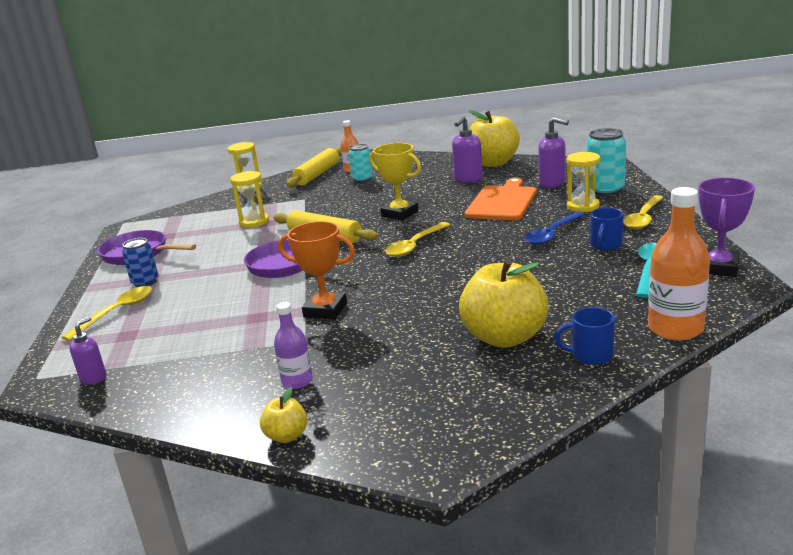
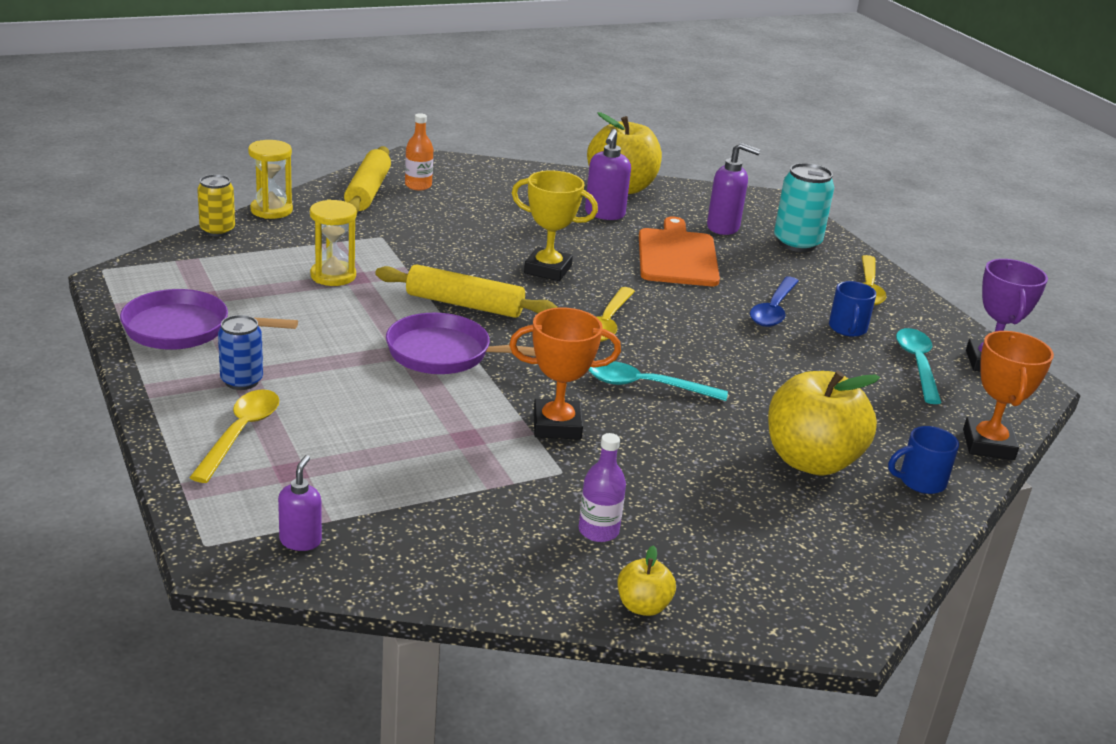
camera: 25 degrees left, 5 degrees up
turquoise can [348,144,373,183] -> none
yellow hourglass [567,152,600,212] -> none
orange bottle [648,187,710,341] -> orange trophy [963,331,1054,460]
none -> yellow can [197,174,235,237]
none -> turquoise spoon [589,361,728,401]

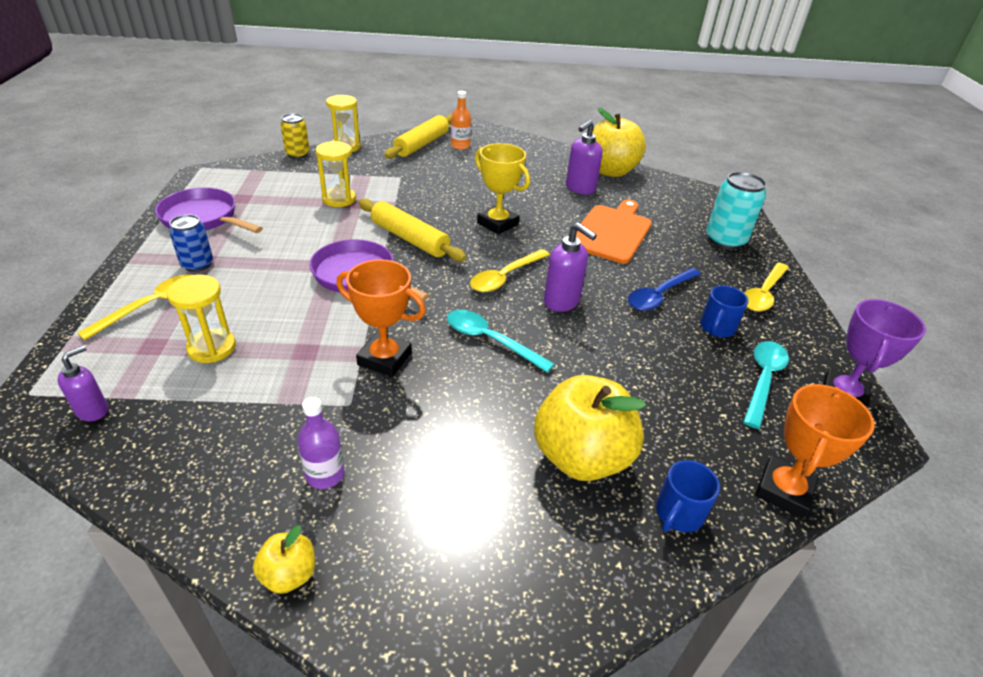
camera: 25 degrees right, 10 degrees up
purple soap dispenser [707,143,761,235] -> purple soap dispenser moved to [544,223,597,312]
blue mug [888,426,959,494] -> blue mug turned 60 degrees counterclockwise [656,460,720,532]
none -> yellow hourglass [167,275,236,363]

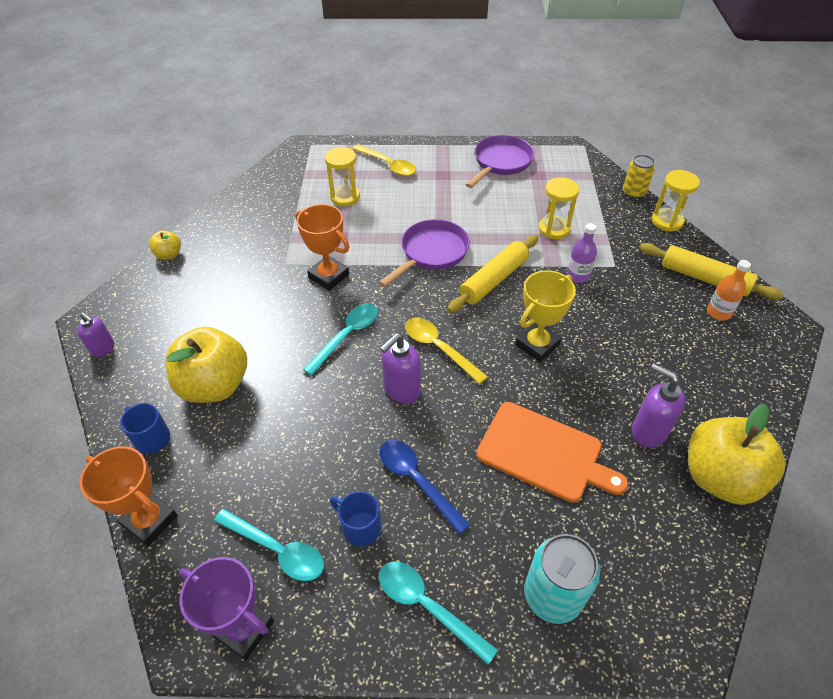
camera: 95 degrees right, 10 degrees up
purple soap dispenser [57,345,108,421] -> purple soap dispenser moved to [77,312,114,357]
blue can [169,214,213,272] -> none
purple bottle [297,397,345,489] -> purple bottle moved to [567,223,597,283]
orange trophy [336,259,426,377] -> orange trophy turned 75 degrees counterclockwise [295,204,349,291]
yellow spoon [744,263,789,312] -> turquoise spoon [379,561,498,665]

